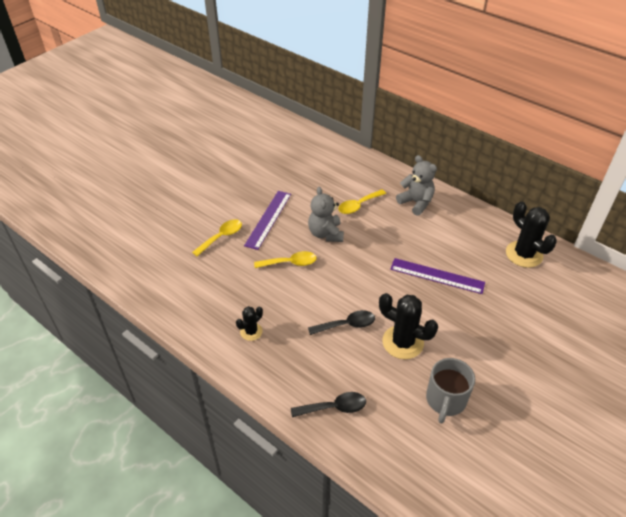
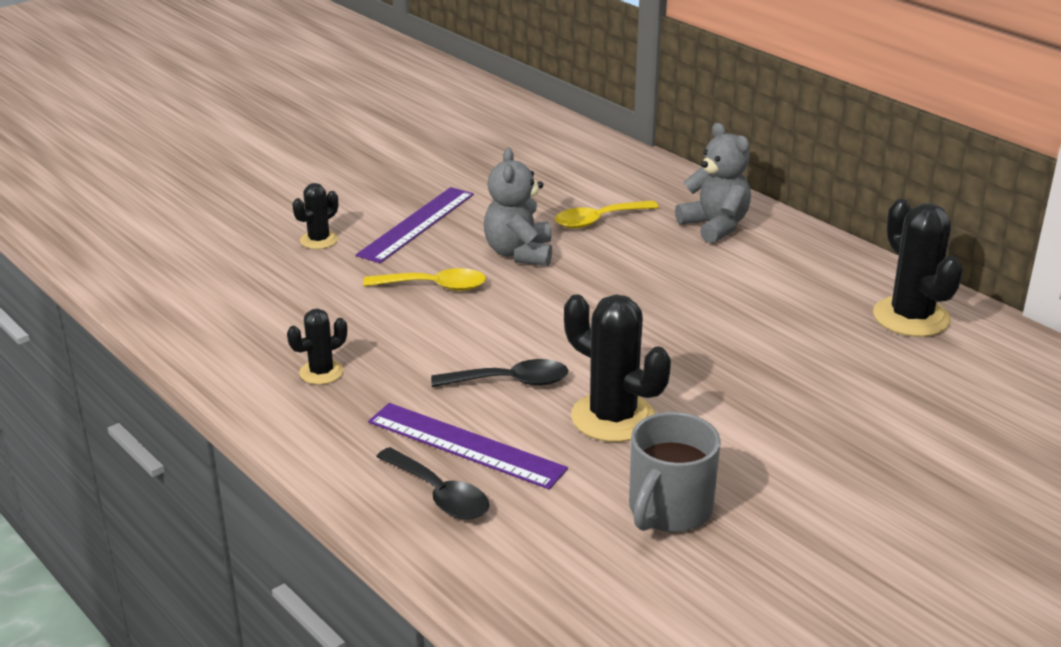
camera: 10 degrees right, 15 degrees down
yellow spoon [192,219,242,257] -> black cactus [292,183,338,249]
black spoon [291,392,366,417] -> black spoon turned 45 degrees clockwise [376,447,489,520]
purple ruler [390,258,485,294] -> purple ruler moved to [368,403,568,489]

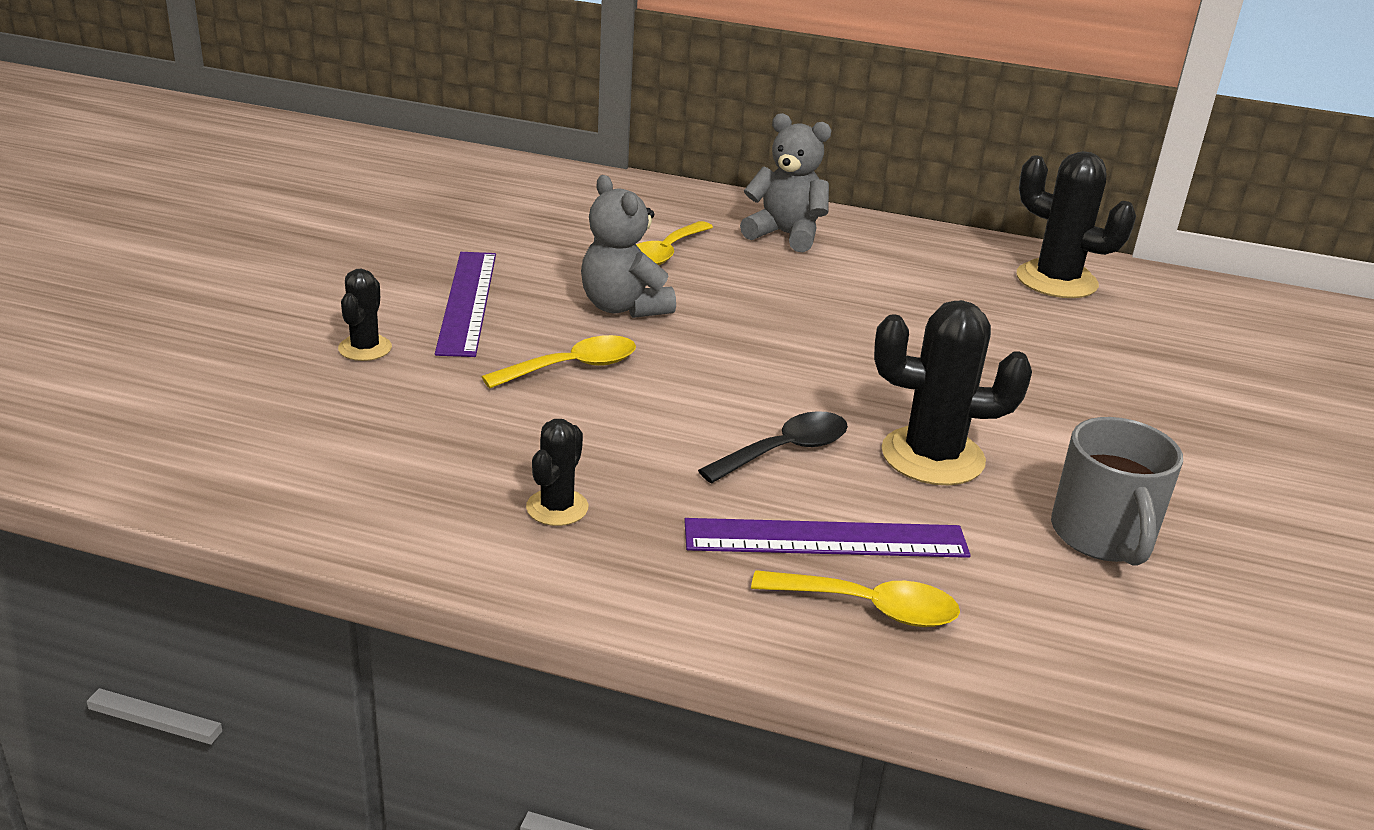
camera: 35 degrees left, 0 degrees up
black spoon [376,447,489,520] -> yellow spoon [751,570,960,627]

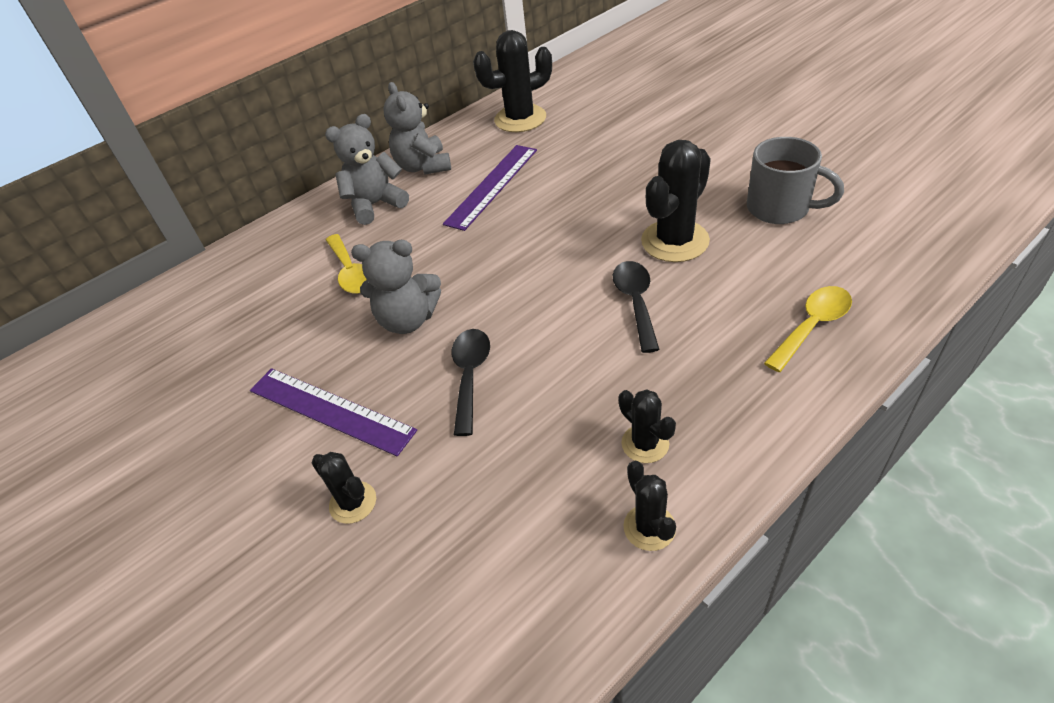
camera: 50 degrees left, 15 degrees up
yellow spoon [482,335,636,388] -> black spoon [452,329,490,436]
purple ruler [684,518,971,558] -> purple ruler moved to [443,145,537,231]
none -> grey teddy bear [383,82,451,174]
none -> black cactus [623,461,676,551]

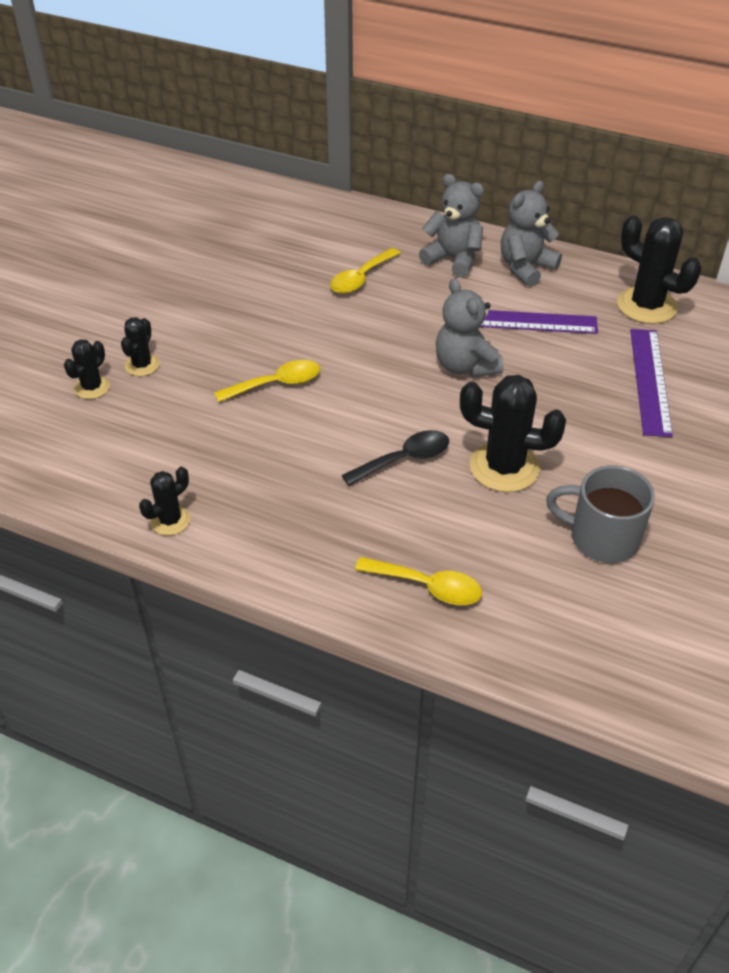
camera: 60 degrees right, 0 degrees up
purple ruler [250,368,417,457] -> purple ruler moved to [630,329,673,437]
grey teddy bear [351,240,441,334] -> grey teddy bear moved to [436,279,503,377]
black spoon [452,329,490,436] -> yellow spoon [214,360,320,402]
black cactus [619,389,676,463] -> black cactus moved to [64,339,110,399]
grey mug [747,137,844,224] -> grey mug turned 105 degrees clockwise [546,465,655,563]

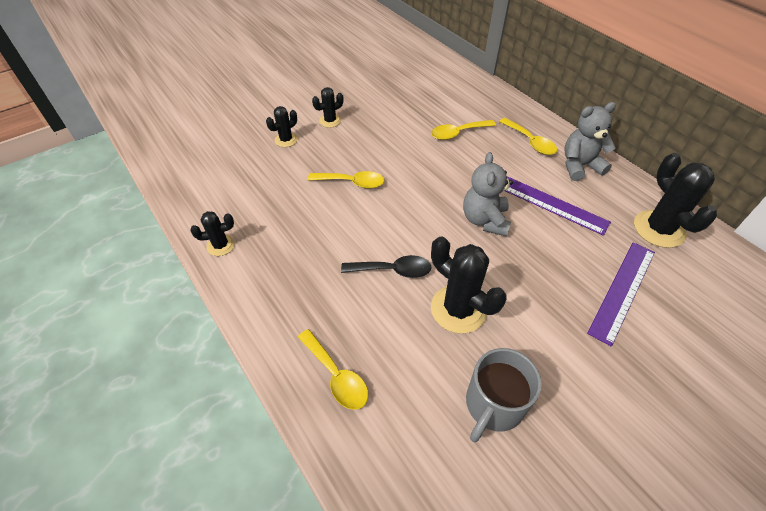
camera: 30 degrees right, 5 degrees up
black cactus [64,339,110,399] -> black cactus moved to [312,87,344,128]
grey teddy bear [419,174,484,278] -> yellow spoon [499,118,557,155]
grey mug [546,465,655,563] -> grey mug turned 105 degrees counterclockwise [466,348,542,442]

